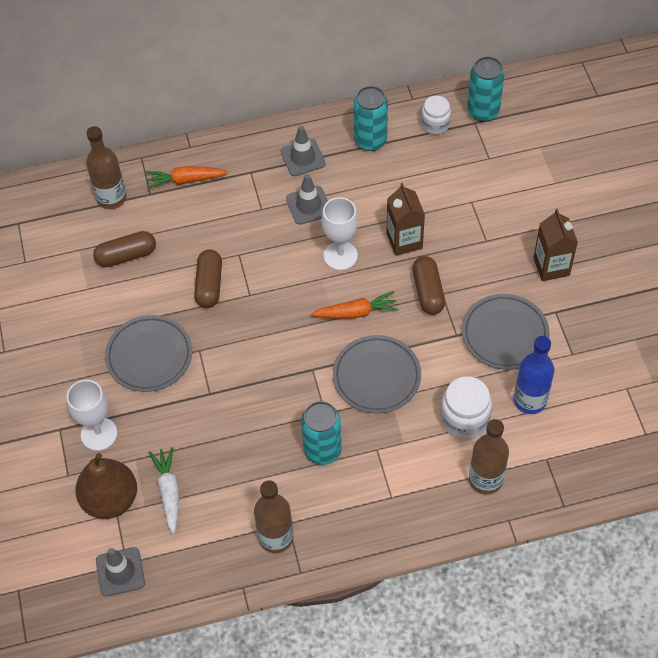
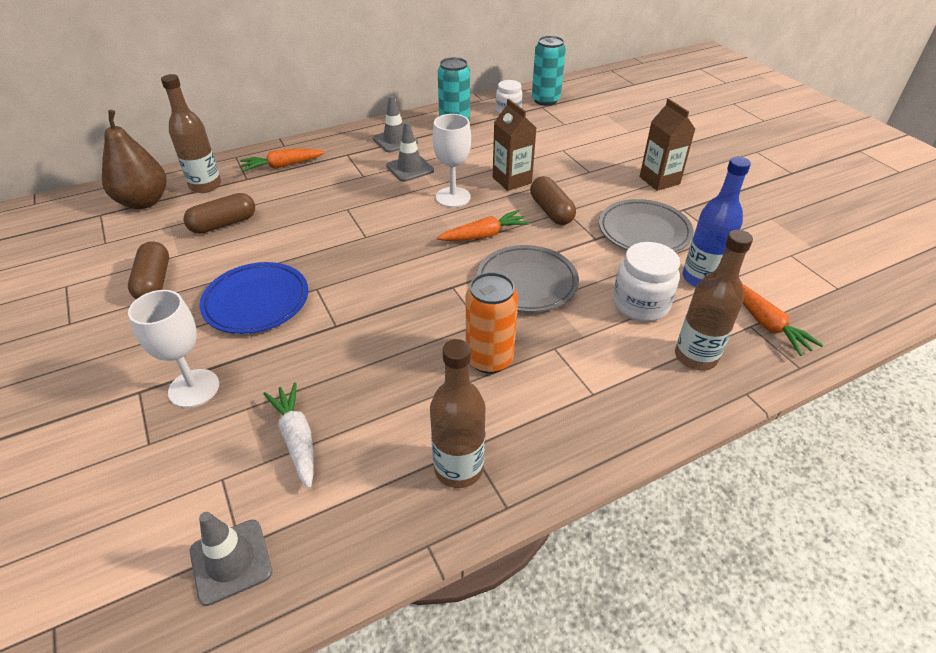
camera: 15 degrees left, 15 degrees down
brown pear [75,453,137,519] -> brown pear moved to [102,110,166,209]
grey plate [105,315,192,392] -> blue plate [199,262,308,334]
brown capsule [194,249,222,308] -> brown capsule moved to [128,241,169,299]
turquoise can [301,401,342,465] -> orange can [466,272,518,374]
none -> orange carrot [742,284,823,356]

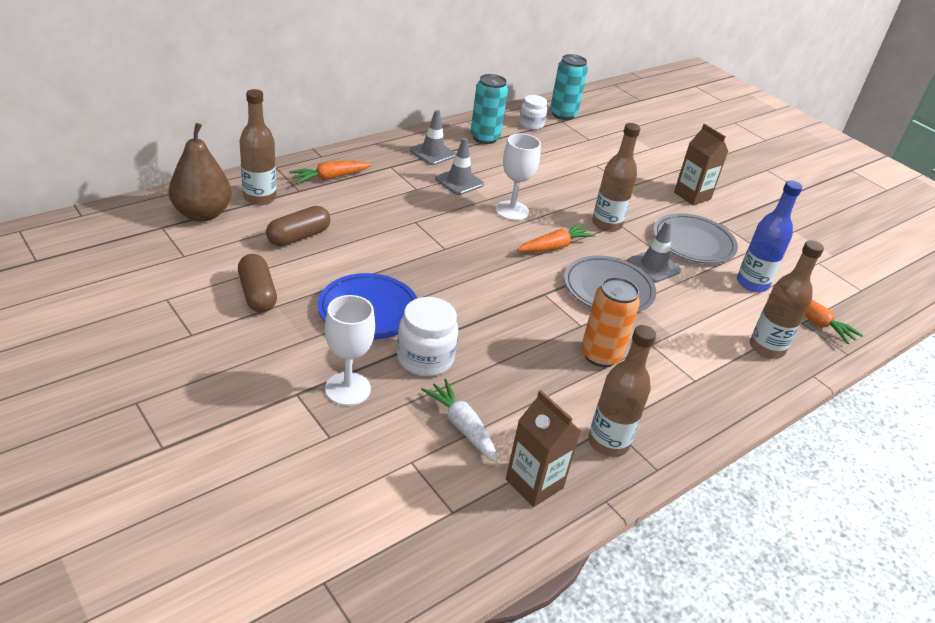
camera: 15 degrees left, 5 degrees down
grey traffic cone [190,512,272,606] -> grey traffic cone moved to [628,221,681,283]
brown carton [493,99,536,191] -> brown carton moved to [506,390,581,507]
brown capsule [530,176,576,225] -> brown bottle [592,123,641,232]
white jar [613,242,680,321] -> white jar moved to [397,297,459,376]

